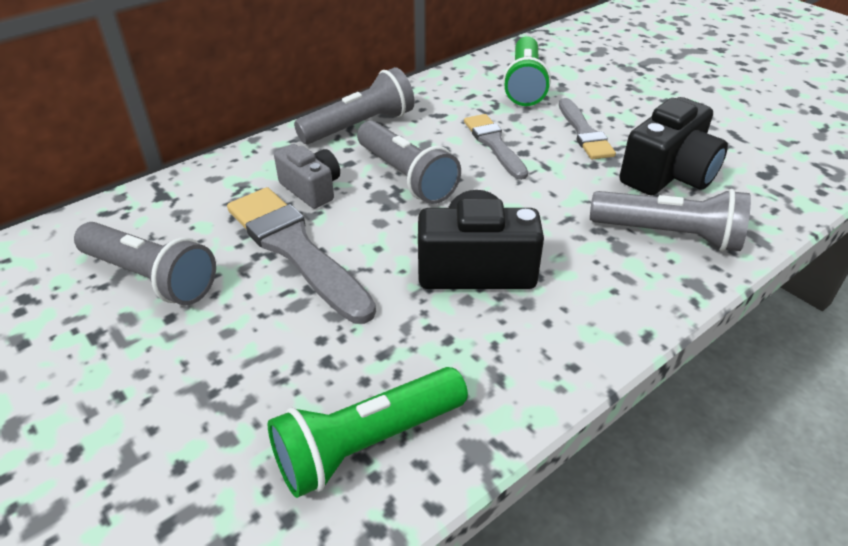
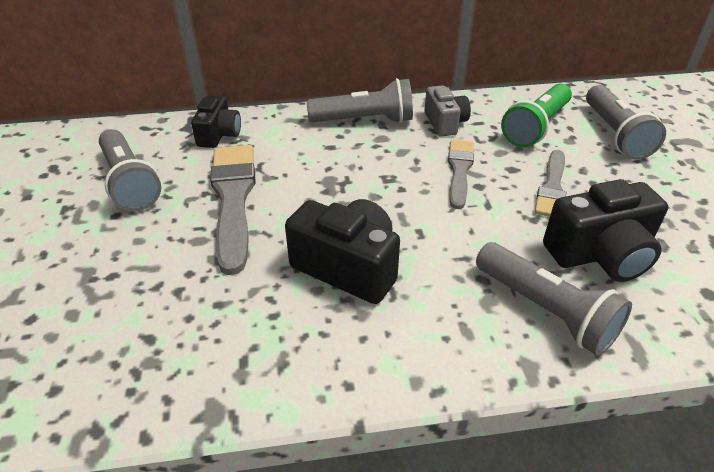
camera: 30 degrees right, 0 degrees up
green flashlight [268,367,468,498] -> none
grey camera [274,144,340,209] -> grey camera moved to [424,85,471,137]
grey flashlight [357,121,461,204] -> grey flashlight moved to [586,85,666,160]
none -> black camera [191,95,241,148]

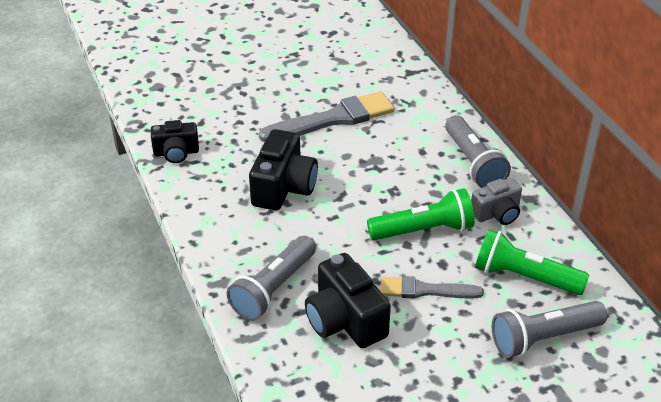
camera: 75 degrees right, 0 degrees up
grey flashlight [99,129,161,211] -> none
black camera [191,95,241,148] -> black camera moved to [151,120,199,163]
grey brush [448,140,474,209] -> green flashlight [367,188,475,240]

